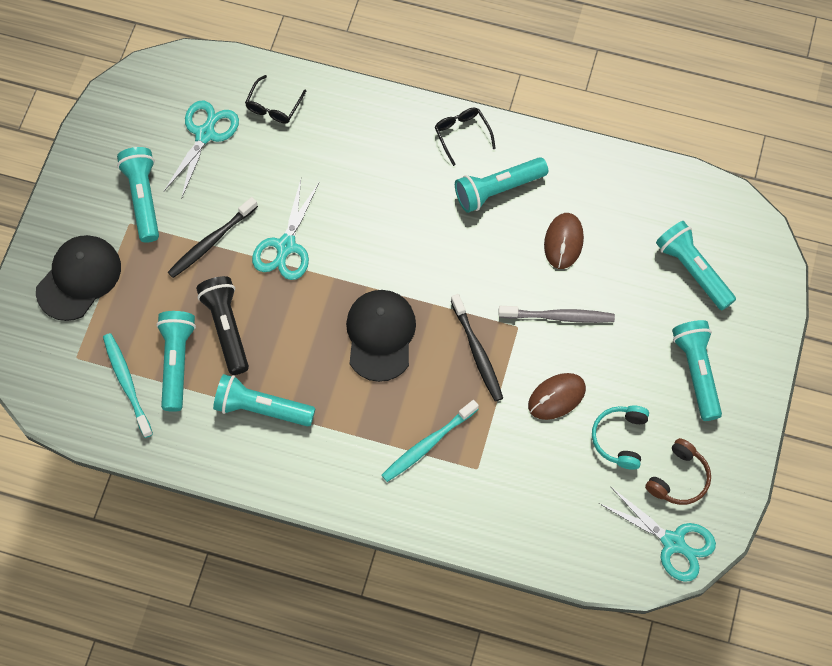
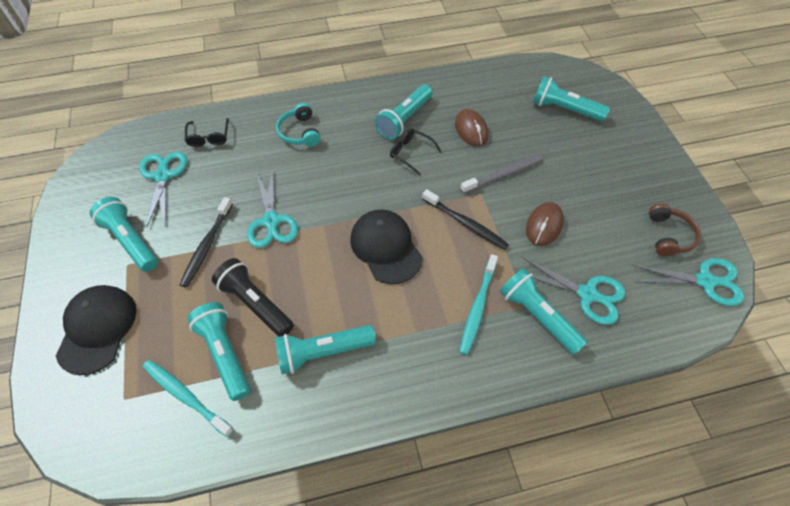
camera: 30 degrees left, 10 degrees down
black glasses [435,108,496,166] -> black glasses moved to [390,128,442,175]
turquoise headphones [592,406,649,470] -> turquoise headphones moved to [276,103,321,146]
turquoise flashlight [672,320,722,421] -> turquoise flashlight moved to [500,268,588,354]
none -> turquoise scissors [516,257,626,325]

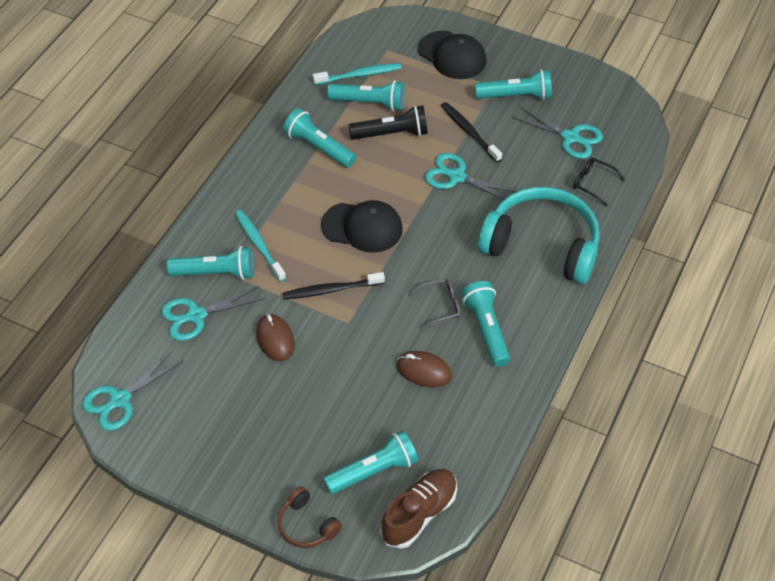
camera: 130 degrees right, 5 degrees down
turquoise flashlight [275,325,376,374] -> turquoise flashlight turned 75 degrees counterclockwise [283,108,356,168]
turquoise headphones [276,103,321,146] -> turquoise headphones [478,187,600,284], size x2.20
black glasses [390,128,442,175] -> grey glasses [409,279,460,328]
grey toothbrush [460,154,543,194] -> none
brown headphones [649,203,701,256] -> brown headphones moved to [277,487,342,548]
none -> brown shoe [380,469,457,549]

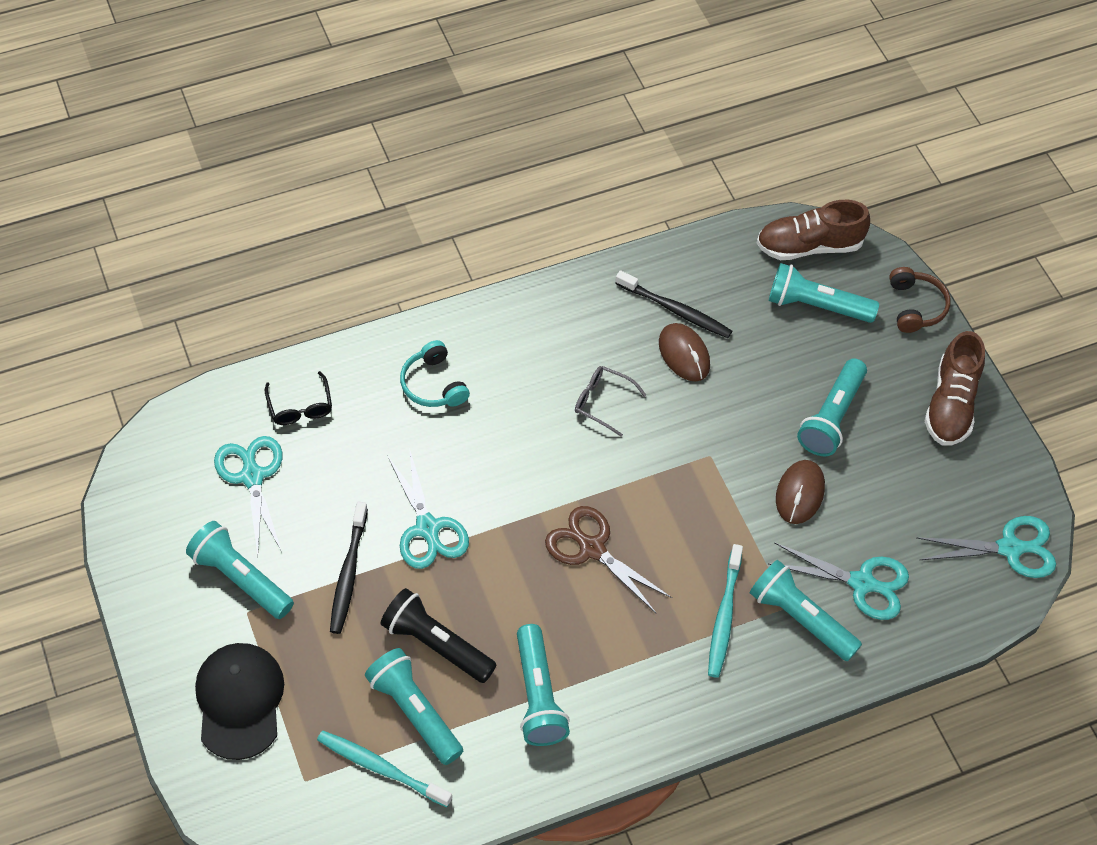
camera: 140 degrees left, 5 degrees up
black toothbrush [283,272,385,300] -> black toothbrush moved to [615,270,732,338]
black cap [321,200,403,253] -> brown scissors [545,506,672,613]
turquoise flashlight [461,281,510,367] -> turquoise flashlight moved to [797,358,867,456]
turquoise headphones [478,187,600,284] -> turquoise headphones [400,340,470,407], size x0.45
none -> brown shoe [925,331,985,446]

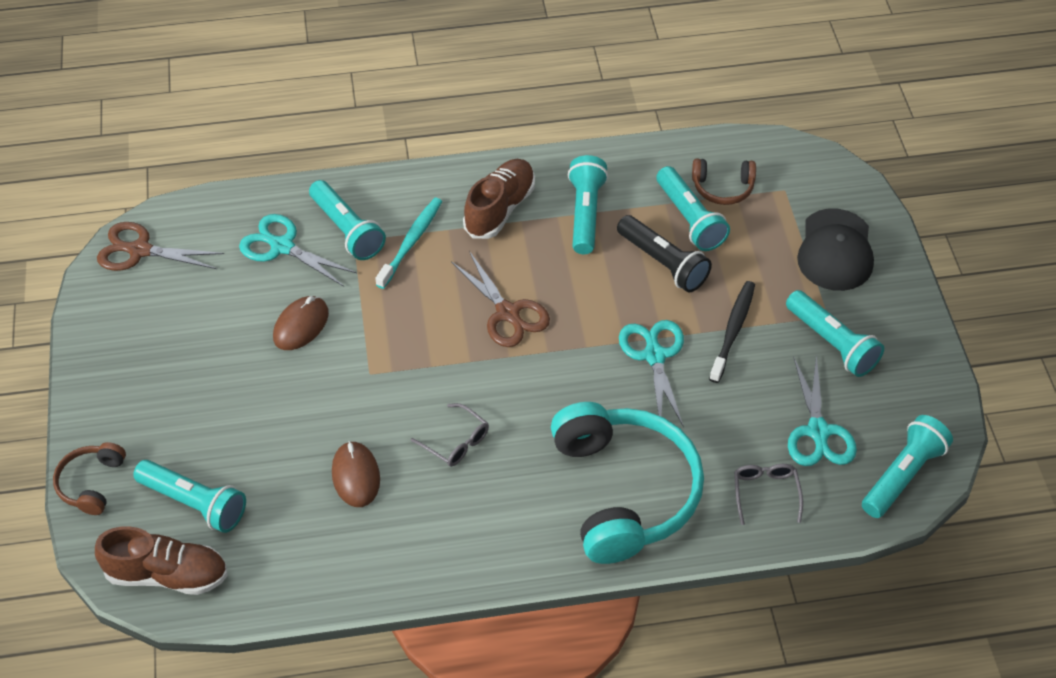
camera: 165 degrees left, 5 degrees down
black glasses [265,371,332,425] -> grey glasses [734,464,803,525]
turquoise toothbrush [317,731,452,807] -> brown headphones [692,158,756,205]
turquoise headphones [400,340,470,407] -> turquoise headphones [551,402,704,564], size x2.20
black toothbrush [615,270,732,338] -> none
turquoise flashlight [797,358,867,456] -> turquoise flashlight moved to [862,415,953,518]
turquoise scissors [916,516,1056,578] -> brown scissors [97,222,224,271]
brown shoe [925,331,985,446] -> brown shoe moved to [463,159,535,239]

